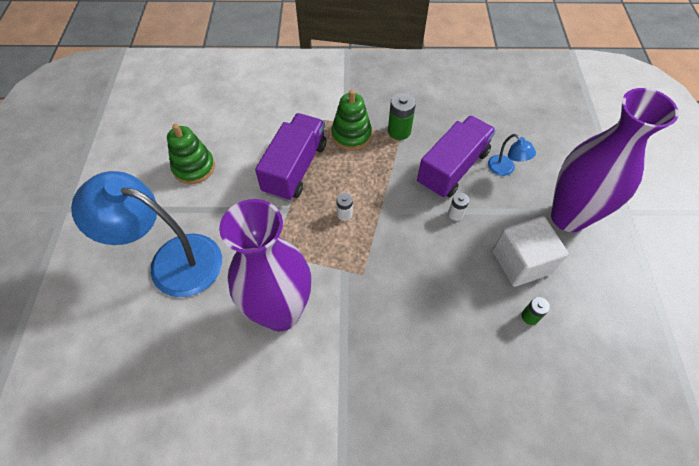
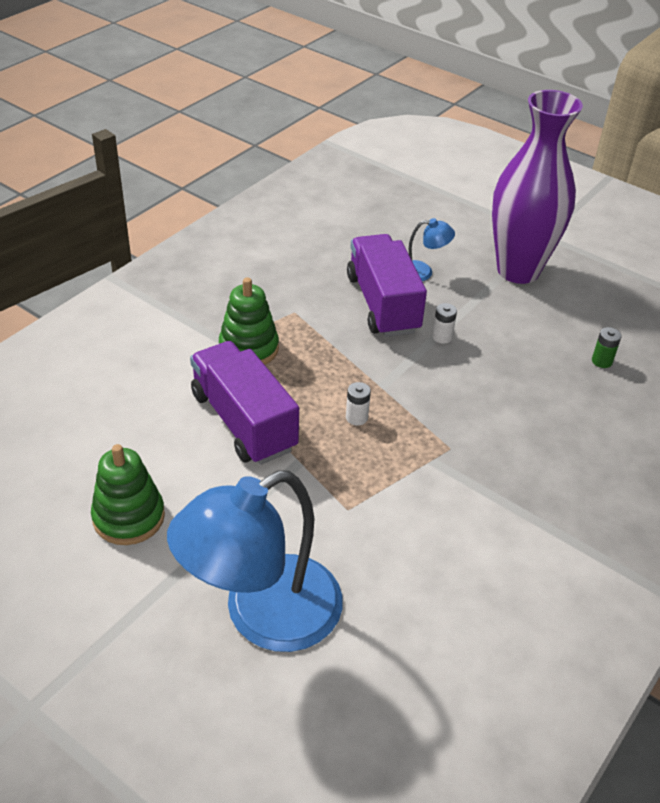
camera: 55 degrees left, 15 degrees down
purple vase [219,199,311,331] -> none
green battery [388,93,416,140] -> none
white cube [493,216,568,287] -> none

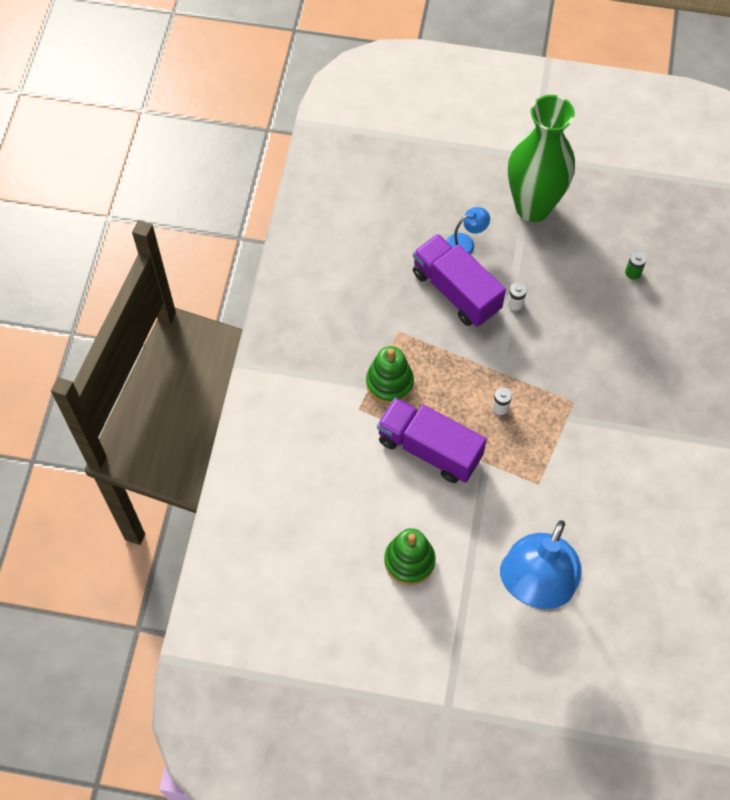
camera: 25 degrees left, 20 degrees up
purple vase [492,90,583,284] -> green vase [508,95,575,222]

